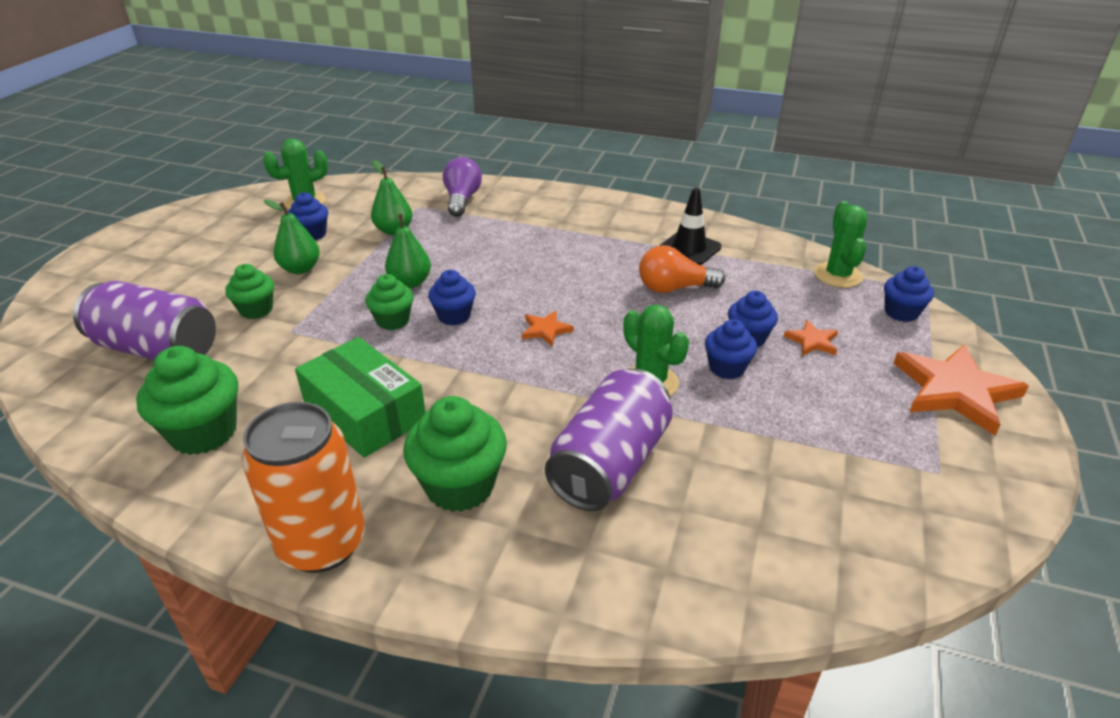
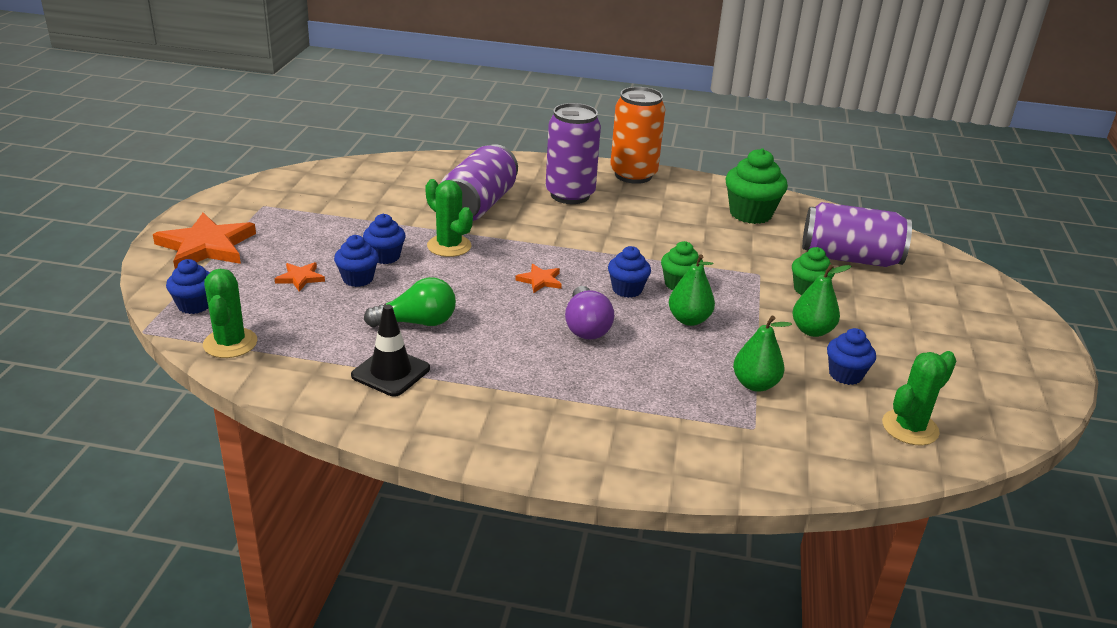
camera: 170 degrees right, 5 degrees down
green box [295,337,426,458] -> none
green cupcake [403,396,507,512] -> purple can [546,103,601,204]
purple light bulb [443,157,482,217] -> purple light bulb moved to [565,286,614,340]
orange light bulb [639,245,725,293] -> green light bulb [364,277,456,327]

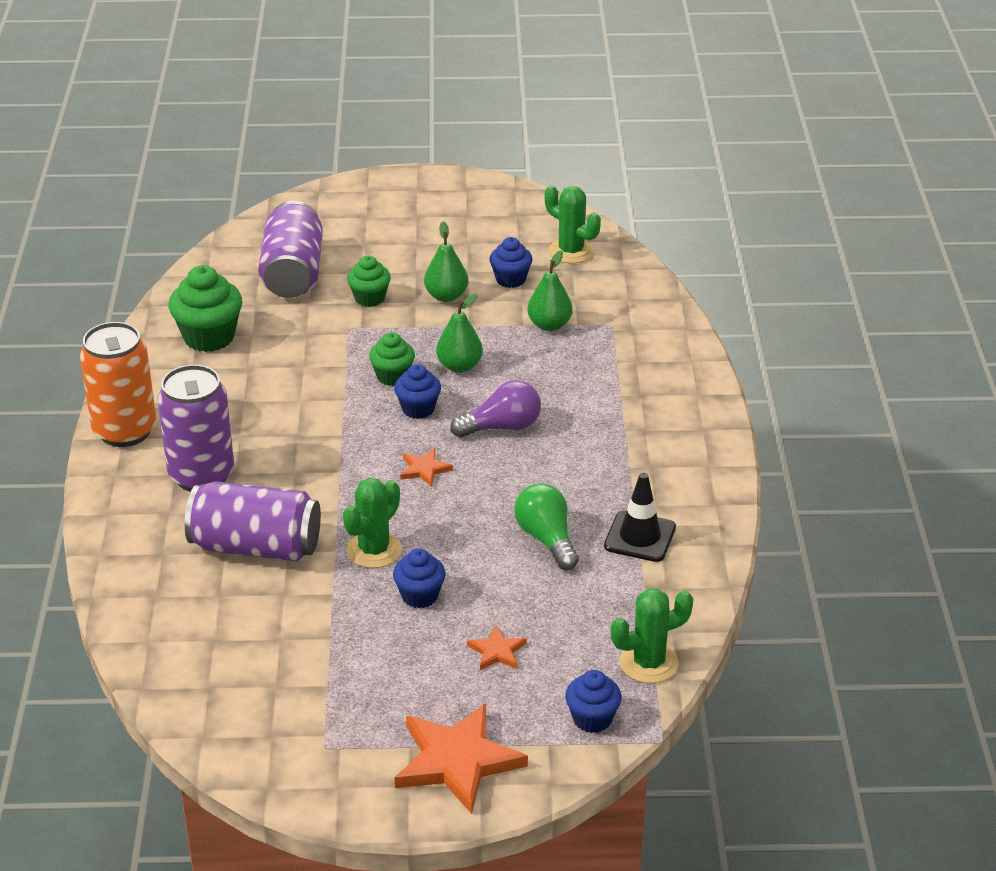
camera: 100 degrees left, 5 degrees up
blue cupcake [334,235,379,287] -> none

